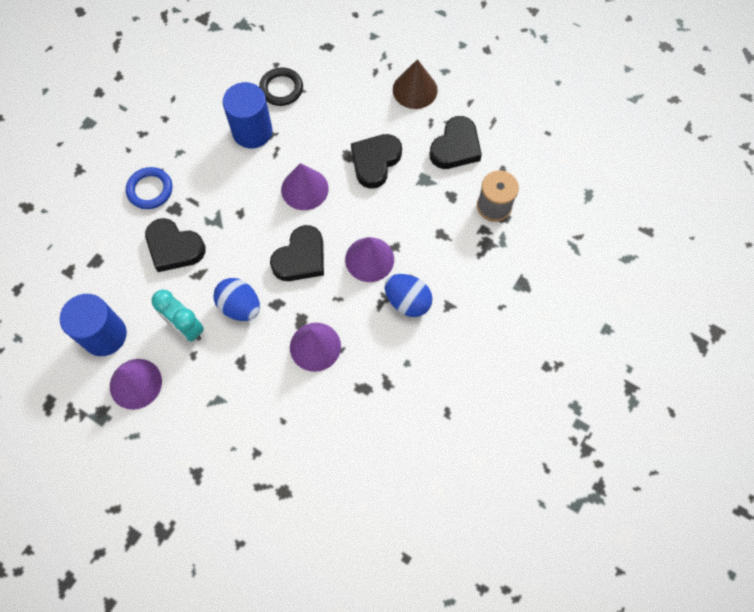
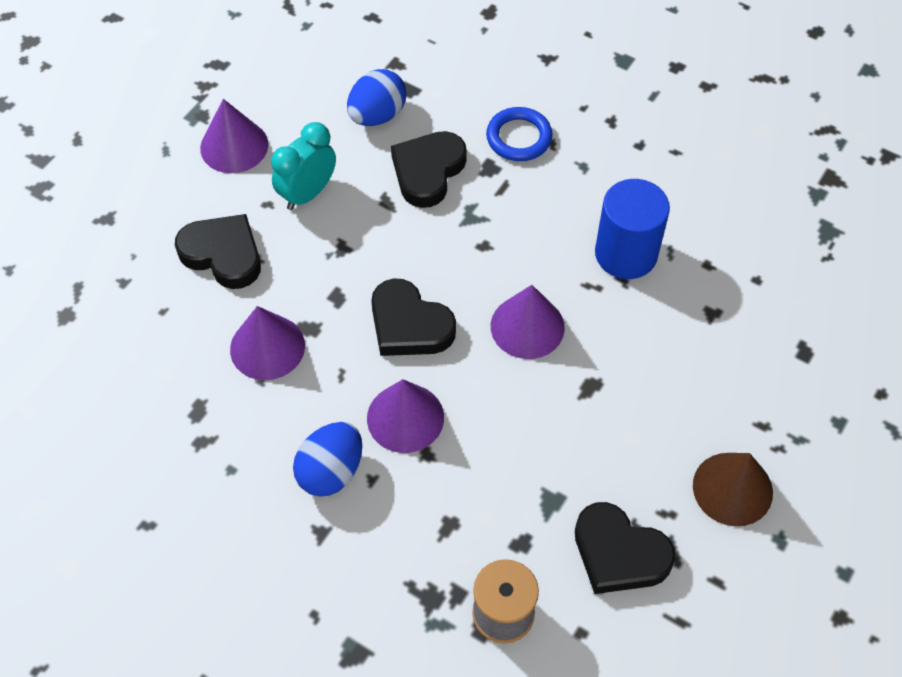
camera: 90 degrees right, 10 degrees down
blue cylinder [60,294,127,356] -> none
blue egg [214,278,260,321] -> blue egg moved to [347,69,406,126]
black ring [259,67,303,106] -> none
black heart [351,134,402,189] -> black heart moved to [175,214,261,289]

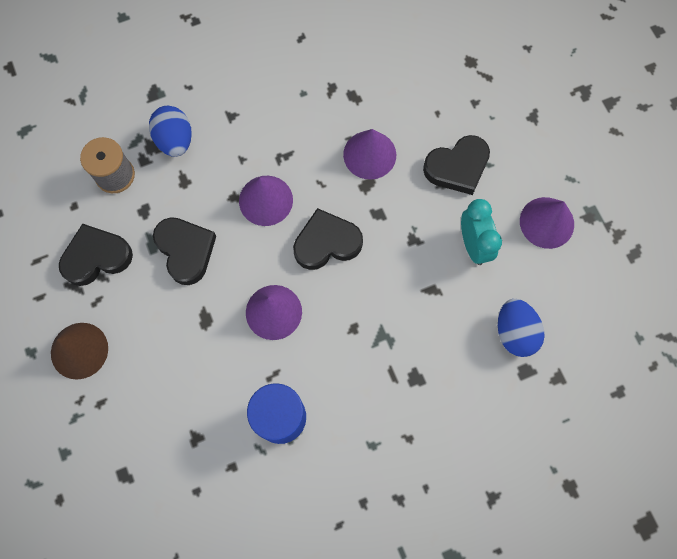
camera: 125 degrees right, 15 degrees up
blue egg [293,422,362,497] -> blue egg moved to [149,106,192,157]
black heart [391,131,467,208] -> black heart moved to [153,217,216,285]
blue ring [486,107,553,161] -> none

